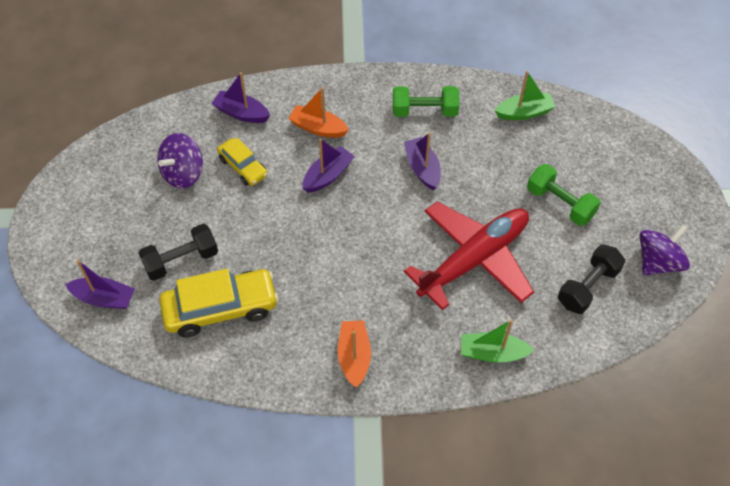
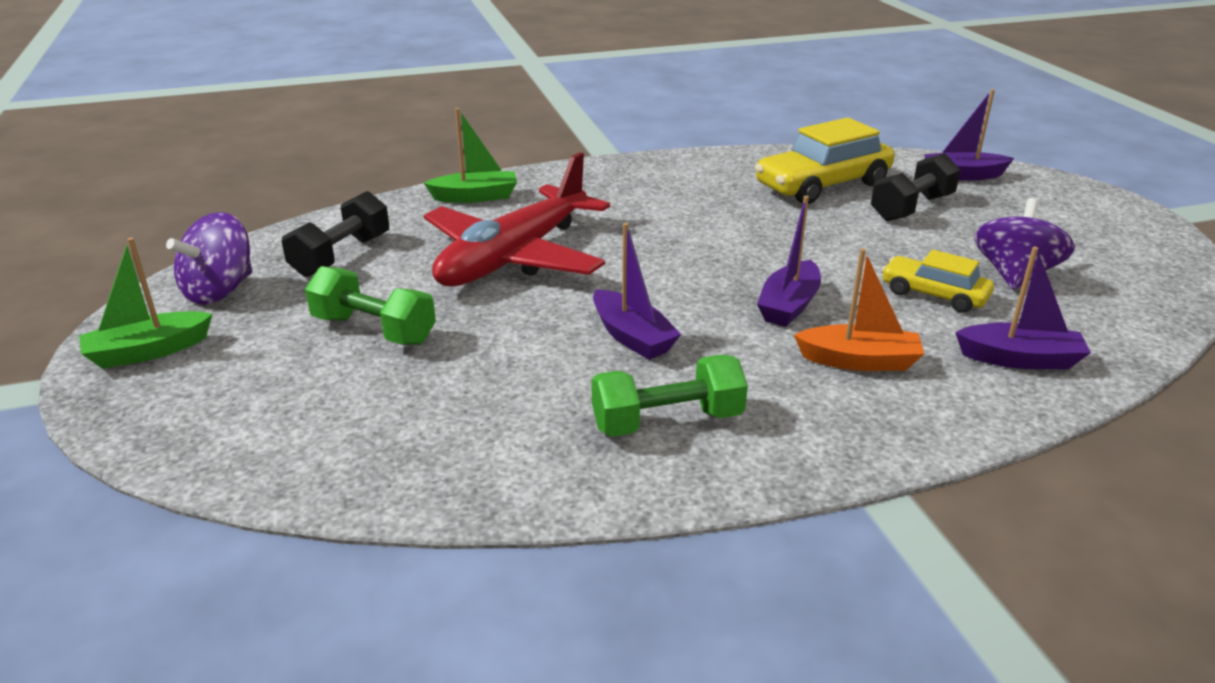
camera: 165 degrees right, 25 degrees down
orange boat [338,320,371,387] -> none
green boat [494,71,556,120] -> green boat moved to [79,238,212,369]

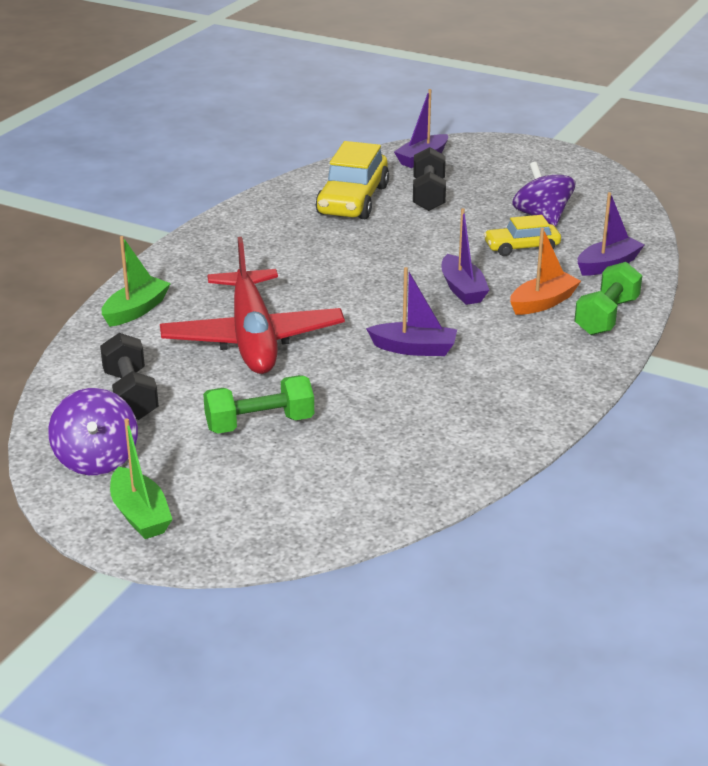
camera: 45 degrees left, 0 degrees up
green boat [79,238,212,369] -> green boat turned 45 degrees counterclockwise [110,419,173,539]
green dumbbell [592,354,748,437] -> green dumbbell moved to [574,262,642,335]

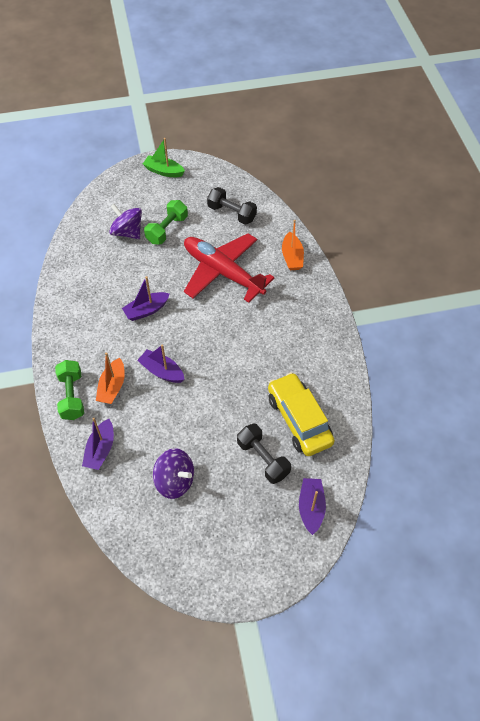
camera: 140 degrees right, 25 degrees up
purple spinning top [48,388,138,475] -> purple spinning top moved to [109,204,142,239]
green boat [101,236,171,327] -> orange boat [282,220,304,270]
yellow car [484,215,561,256] -> none

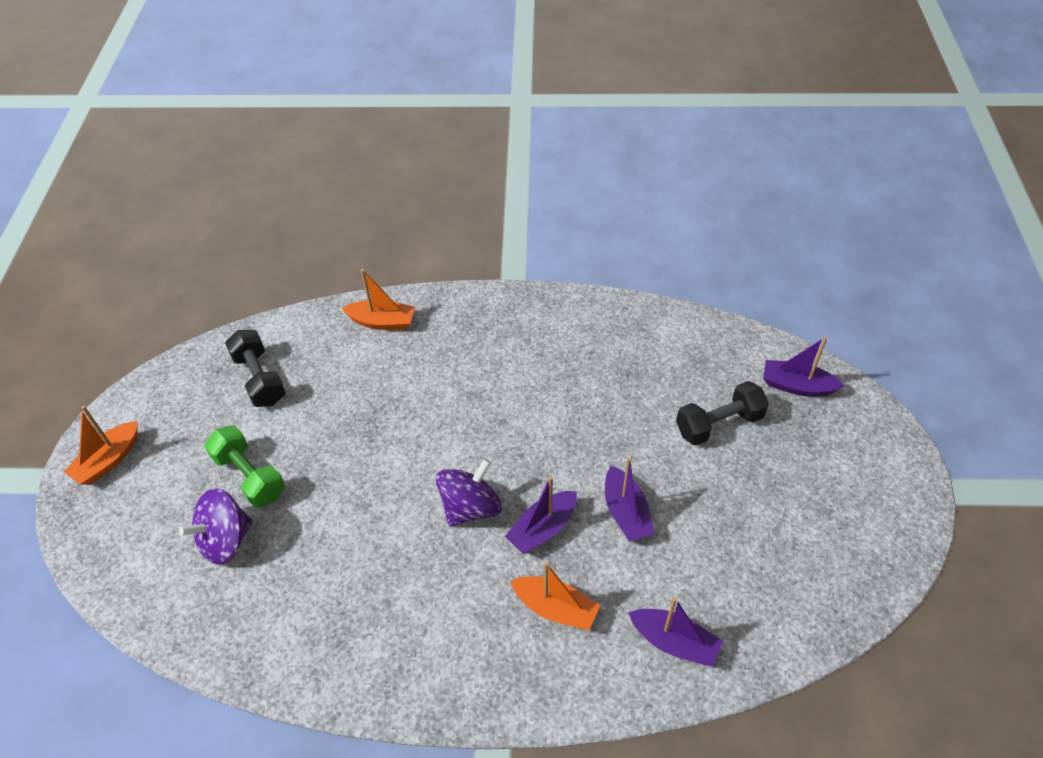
camera: 75 degrees left, 5 degrees down
green dumbbell [55,360,84,420] -> none
purple boat [122,276,170,321] -> purple boat moved to [605,457,654,542]
green boat [143,138,185,177] -> orange boat [64,406,137,485]
purple spinning top [153,448,194,499] -> purple spinning top moved to [436,458,502,527]
red plane [184,233,275,303] -> none
black dumbbell [207,187,257,225] -> black dumbbell turned 75 degrees counterclockwise [225,330,286,407]
yellow car [268,372,335,456] -> none

